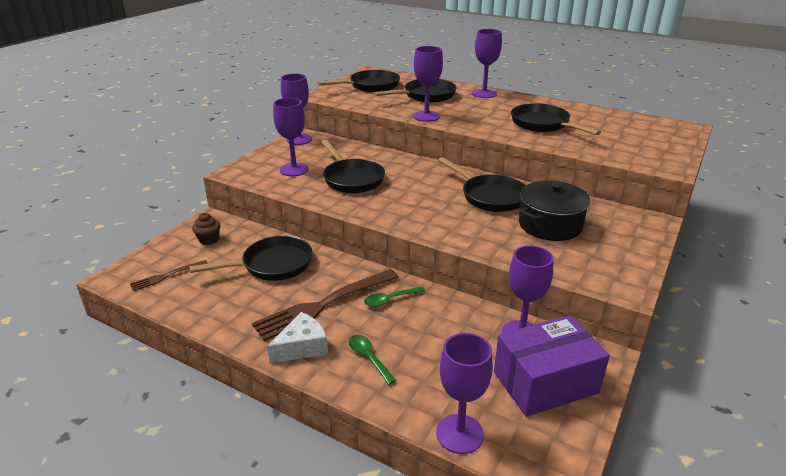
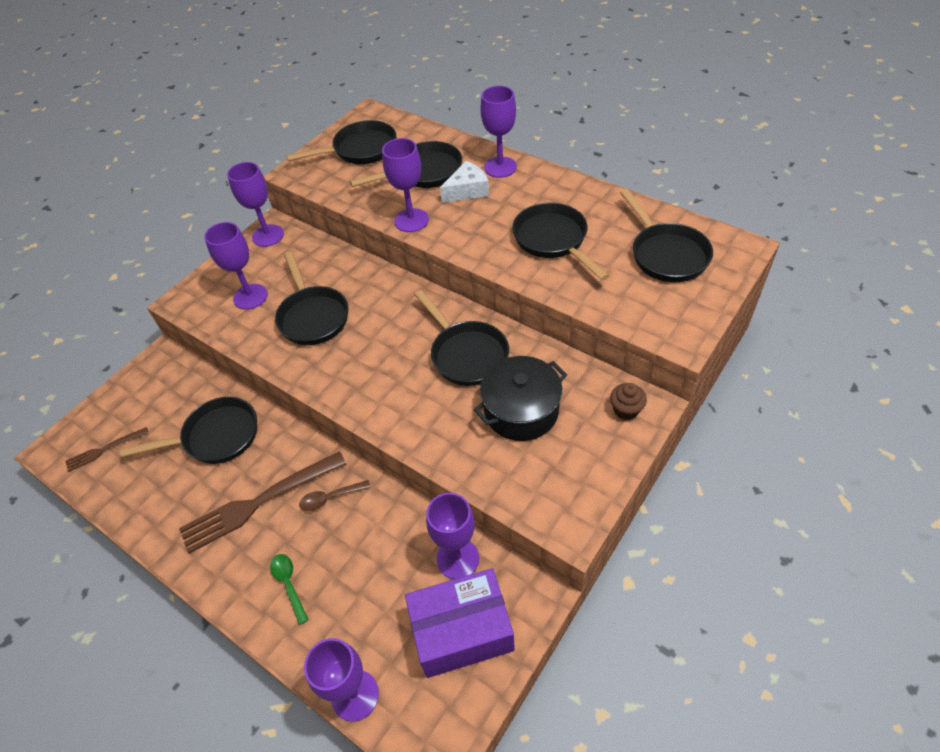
camera: 10 degrees right, 20 degrees up
brown cupcake [192,213,220,245] -> brown cupcake moved to [610,383,647,420]
white cheese [267,312,328,363] -> white cheese moved to [440,161,489,203]
green spoon [364,287,425,307] -> brown spoon [299,480,371,511]
none -> black pan [620,189,713,282]

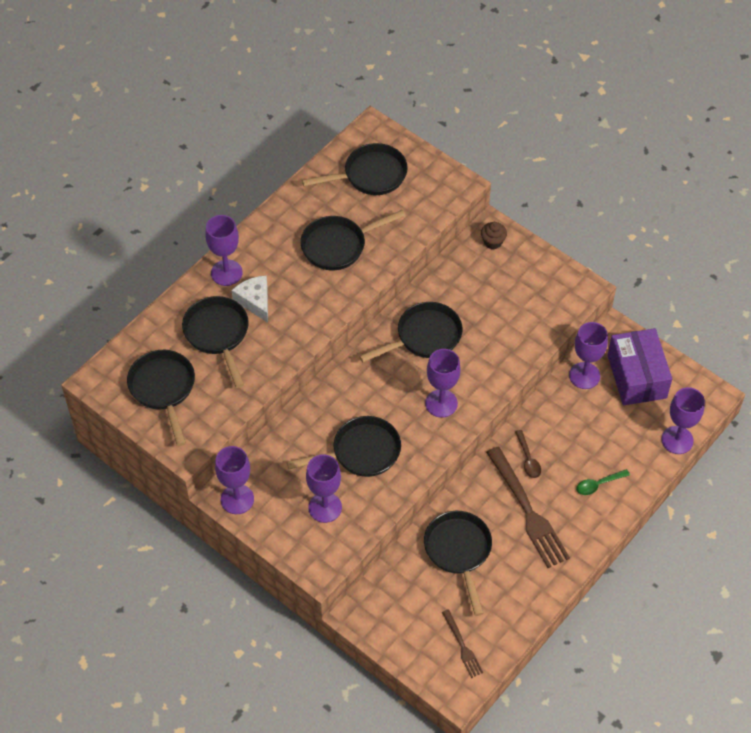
camera: 90 degrees left, 5 degrees up
purple goblet [382,138,429,232] -> purple goblet moved to [425,349,461,418]
black pot [474,356,567,441] -> none

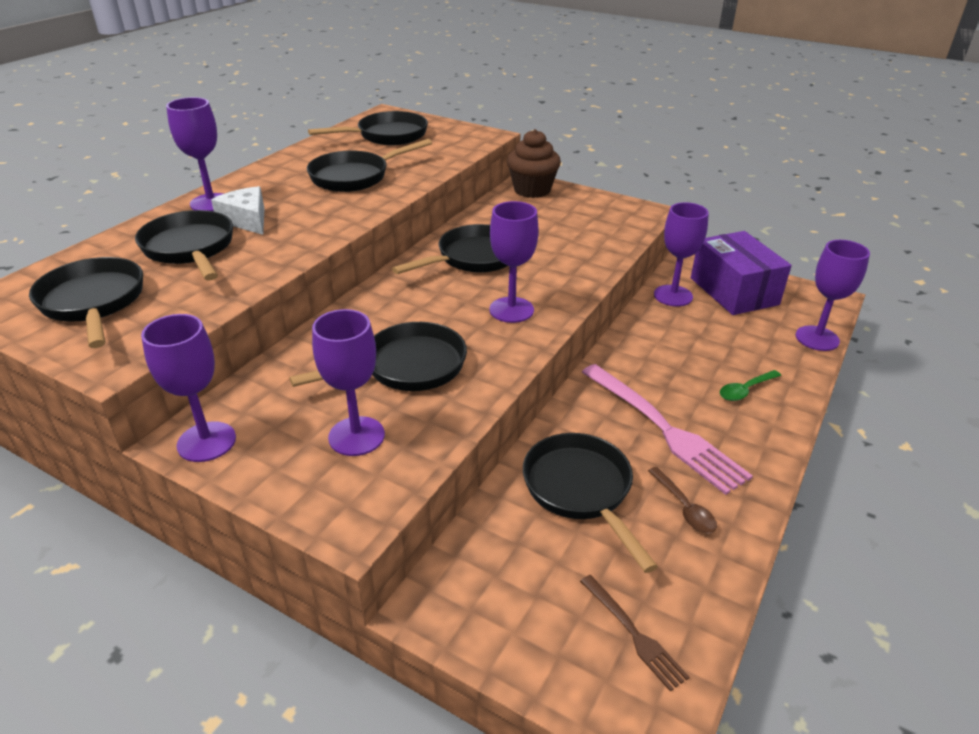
camera: 10 degrees left, 20 degrees down
brown cupcake [481,222,507,249] -> brown cupcake [507,129,561,198], size x1.80
brown fork [486,447,570,568] -> pink fork [582,364,753,495]
brown spoon [515,430,541,478] -> brown spoon moved to [648,467,717,534]

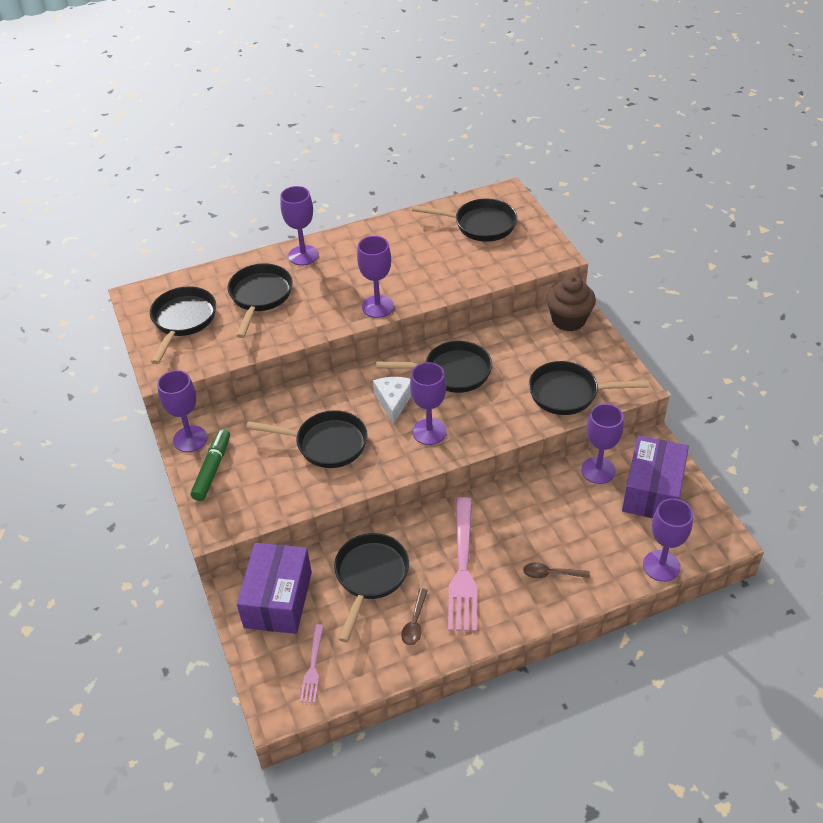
camera: 40 degrees right, 10 degrees up
white cheese [211,186,265,235] -> white cheese moved to [373,377,411,424]
black pan [307,139,432,192] -> black pan moved to [529,361,649,415]
purple goblet [312,309,385,456] -> purple goblet moved to [357,236,394,318]
brown fork [580,575,689,692] -> pink fork [300,624,324,703]
green spoon [720,370,781,401] -> brown spoon [523,562,590,578]
none -> green marker [190,429,230,501]
none -> purple box [237,543,312,634]

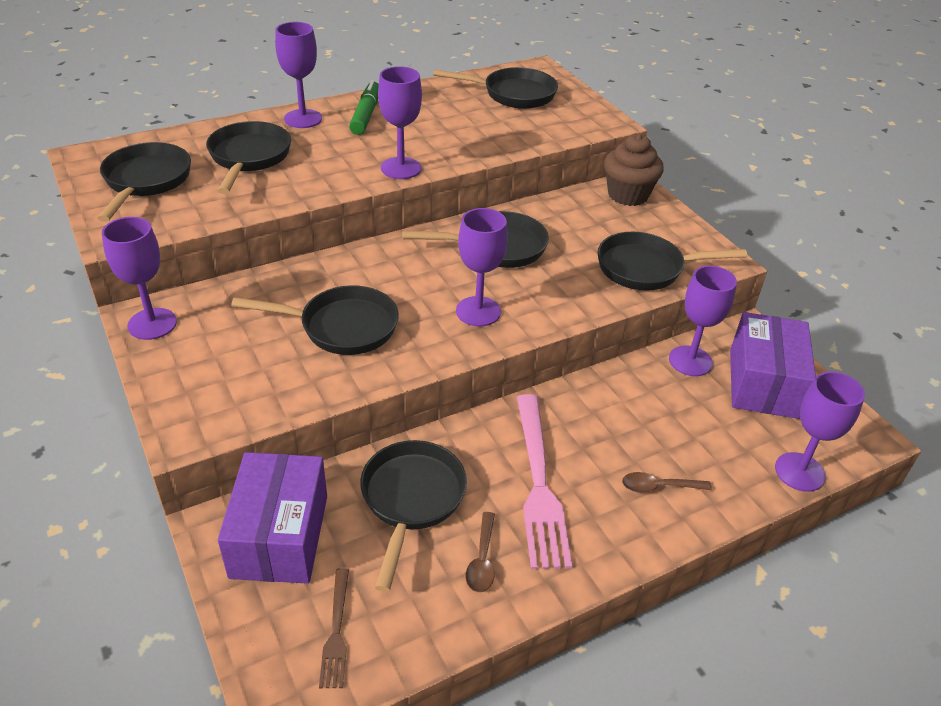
camera: 10 degrees left, 5 degrees down
green marker [190,429,230,501] -> green marker moved to [349,80,379,135]
pink fork [300,624,324,703] -> brown fork [319,568,349,688]
white cheese [373,377,411,424] -> none

